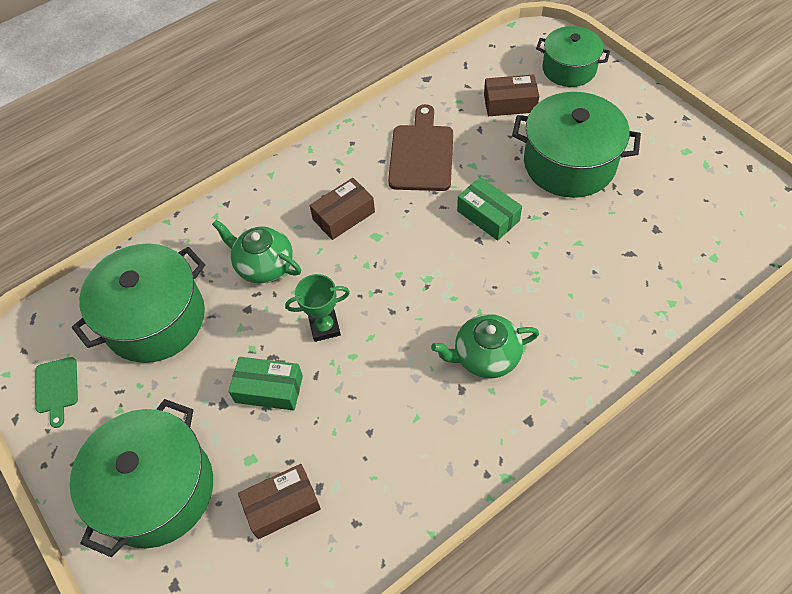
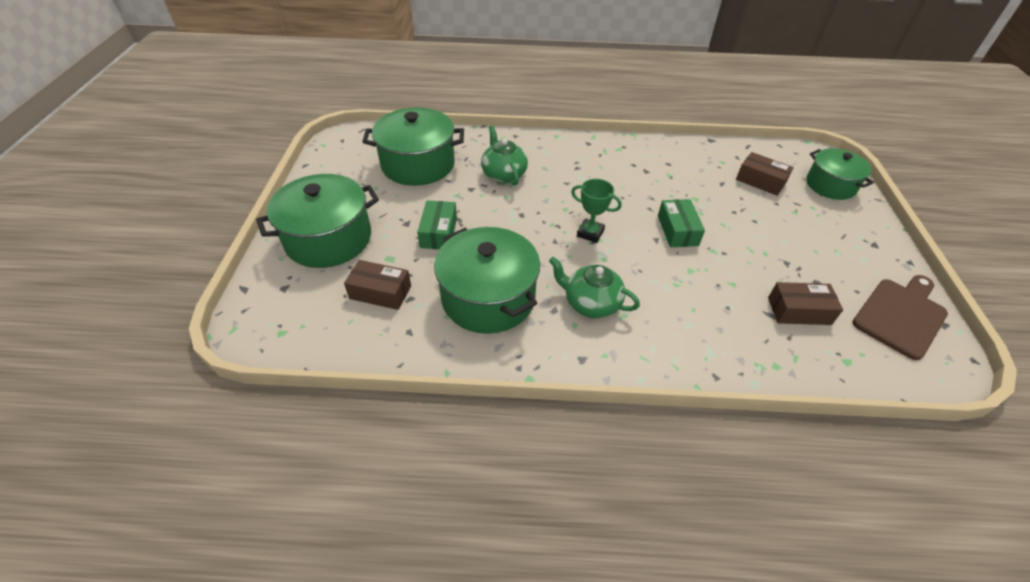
camera: 35 degrees right, 10 degrees down
green cutting board [35,357,78,428] -> none
green box [228,357,303,411] -> green box turned 45 degrees clockwise [417,200,457,249]
green trophy [285,274,350,342] -> green trophy moved to [571,179,622,243]
brown box [310,178,375,240] -> brown box moved to [768,282,843,325]
brown cutting board [388,104,453,191] -> brown cutting board moved to [852,275,948,360]
green pot [512,92,641,198] -> green pot moved to [434,227,540,334]

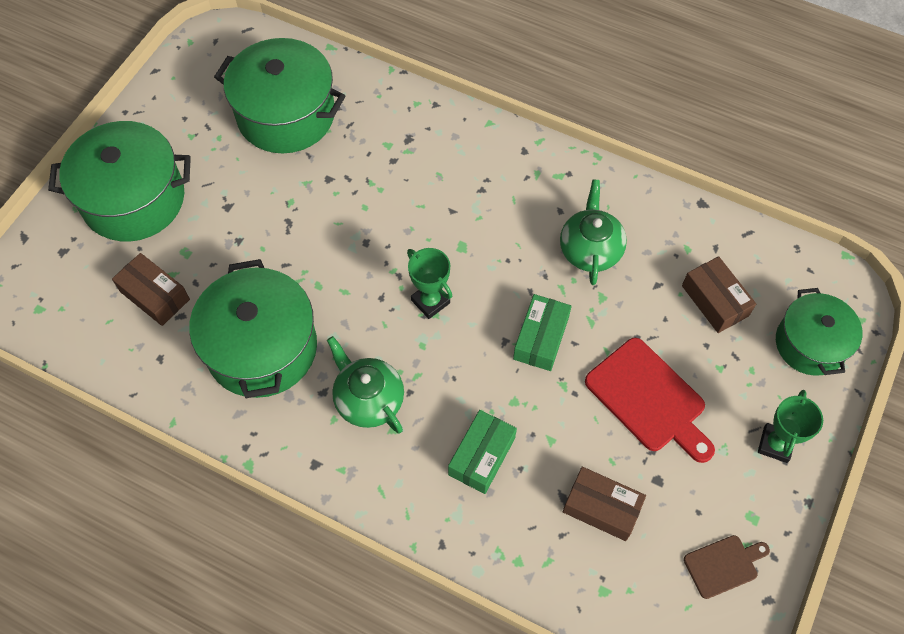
camera: 25 degrees right, 15 degrees up
green box [417,200,457,249] -> green box moved to [448,410,517,494]
green teapot [481,126,528,186] -> green teapot moved to [560,180,627,285]
brown cutting board [852,275,948,360] -> brown cutting board [684,535,770,599], size x0.56
none -> red cutting board [585,338,715,463]
none -> green trophy [758,390,823,463]

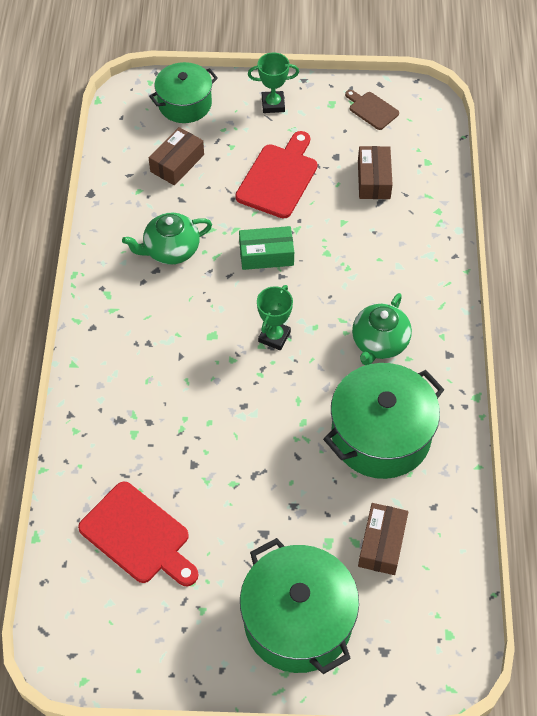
camera: 115 degrees left, 5 degrees down
green pot [214,38,346,153] -> red cutting board [78,481,199,587]
green box [448,410,517,494] -> none

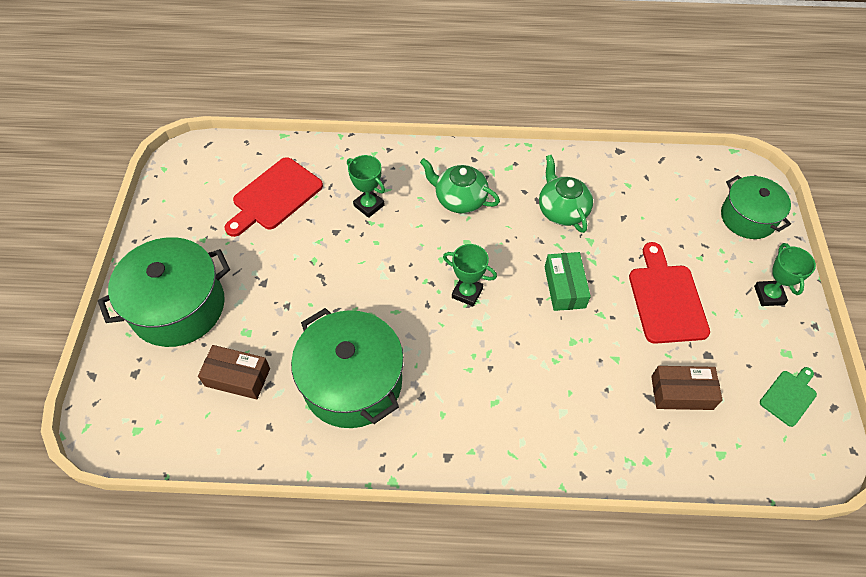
camera: 90 degrees right, 0 degrees up
brown box [149,127,204,185] -> none
red cutting board [235,131,317,218] -> red cutting board turned 120 degrees counterclockwise [629,242,710,344]
brown cutting board [345,90,399,130] -> green cutting board [760,367,817,427]
green teapot [352,293,412,365] -> green teapot moved to [420,158,500,214]
none -> green trophy [347,155,385,218]

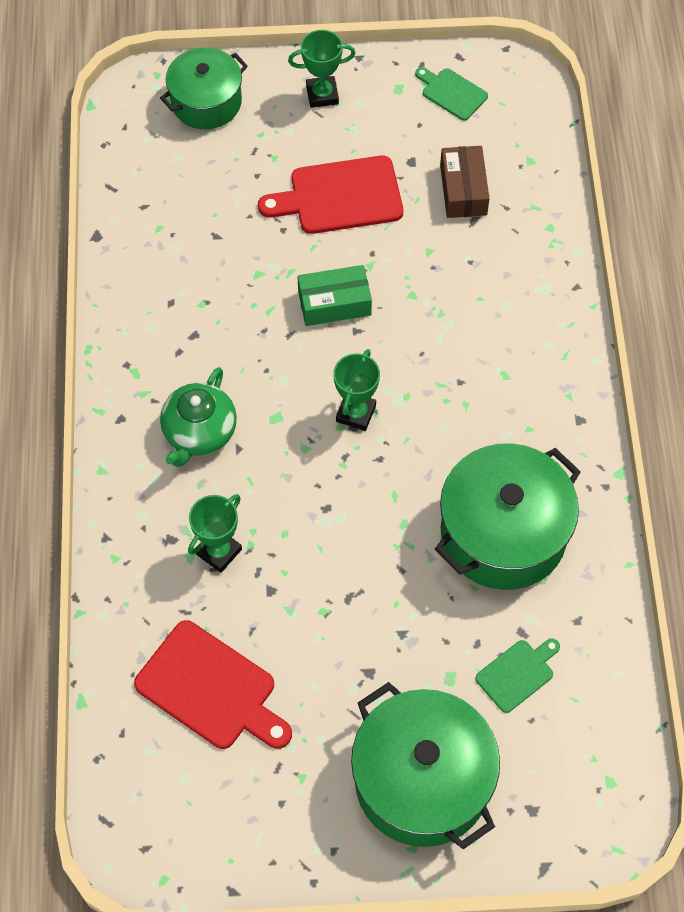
camera: 95 degrees left, 5 degrees up
brown box [198,345,270,400] -> green cutting board [476,638,560,713]
green teapot [539,155,593,233] -> none

